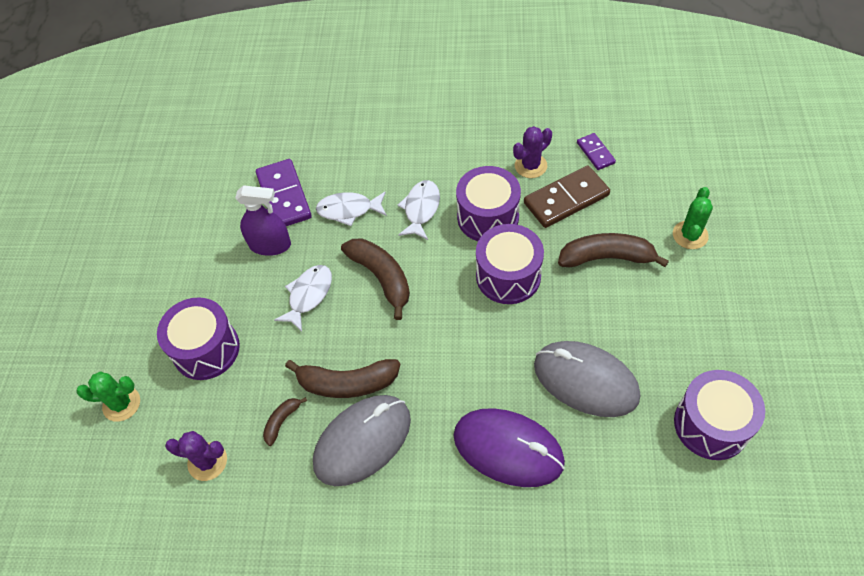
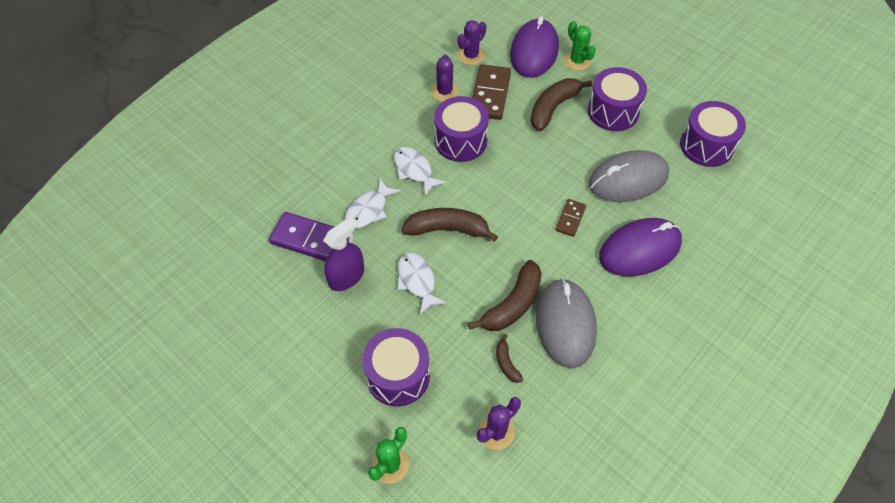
camera: 55 degrees left, 0 degrees up
purple drum [476,224,544,304] -> purple drum moved to [588,67,647,131]
purple domino [577,133,616,170] -> purple cactus [457,20,486,65]
none -> purple mouse [510,16,559,78]
none -> brown domino [555,199,586,237]

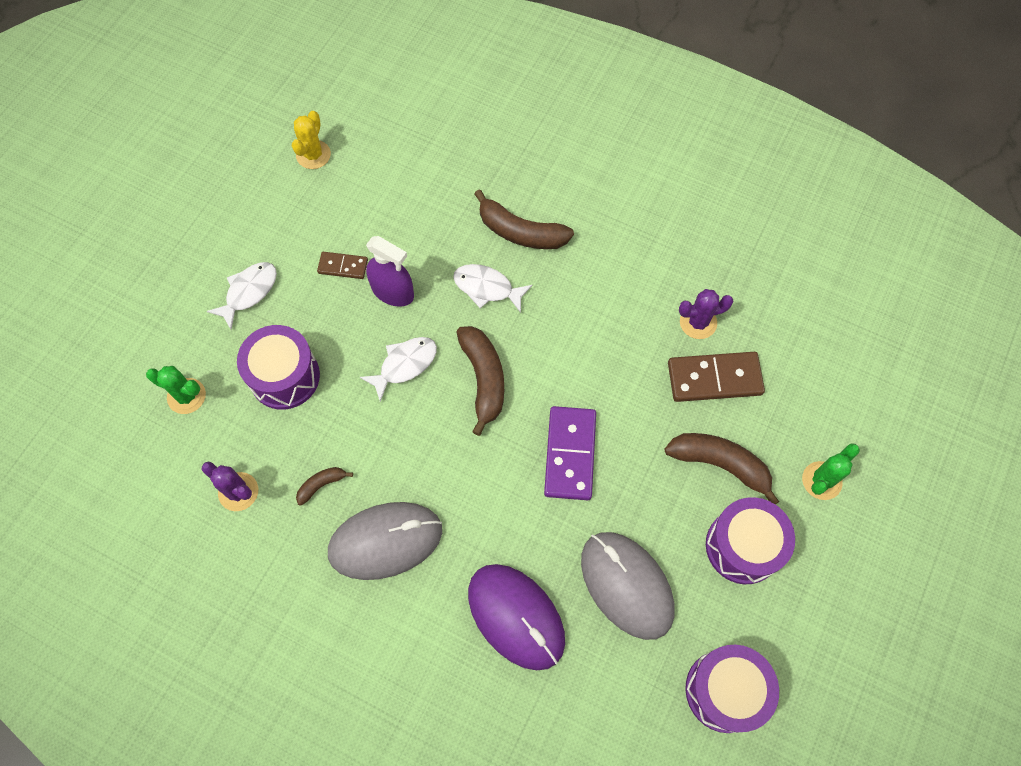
camera: 75 degrees right, 10 degrees up
purple domino [269,212,349,261] -> purple domino moved to [544,406,596,500]
white fish [394,147,446,196] -> white fish moved to [207,262,277,330]
purple drum [434,96,489,162] -> none
purple cactus [457,20,486,65] -> none
brown banana [468,260,542,331] -> brown banana moved to [474,189,574,249]
purple mouse [510,16,559,78] -> none
brown domino [555,199,586,237] -> brown domino moved to [317,252,368,279]
none -> yellow cactus [292,111,331,169]

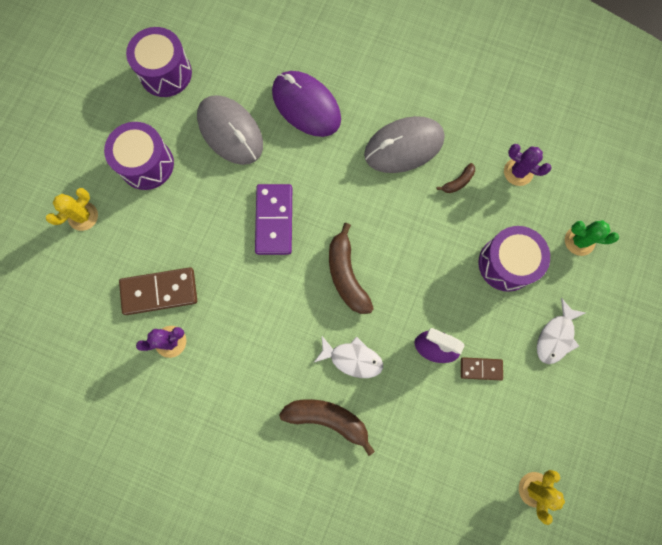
camera: 175 degrees right, 10 degrees up
white fish [360,337,437,402] -> none
brown banana [665,433,779,504] -> none
green cactus [802,443,860,500] -> yellow cactus [46,188,98,231]

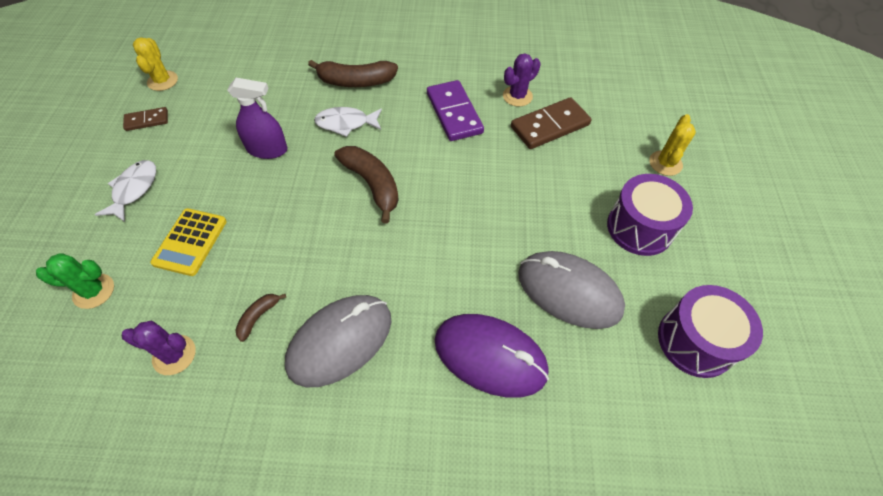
camera: 160 degrees right, 20 degrees down
purple domino [255,184,292,255] -> purple domino moved to [427,80,484,141]
brown domino [461,357,503,380] -> brown domino moved to [123,107,168,131]
purple drum [479,226,550,292] -> yellow calculator [150,208,227,276]

